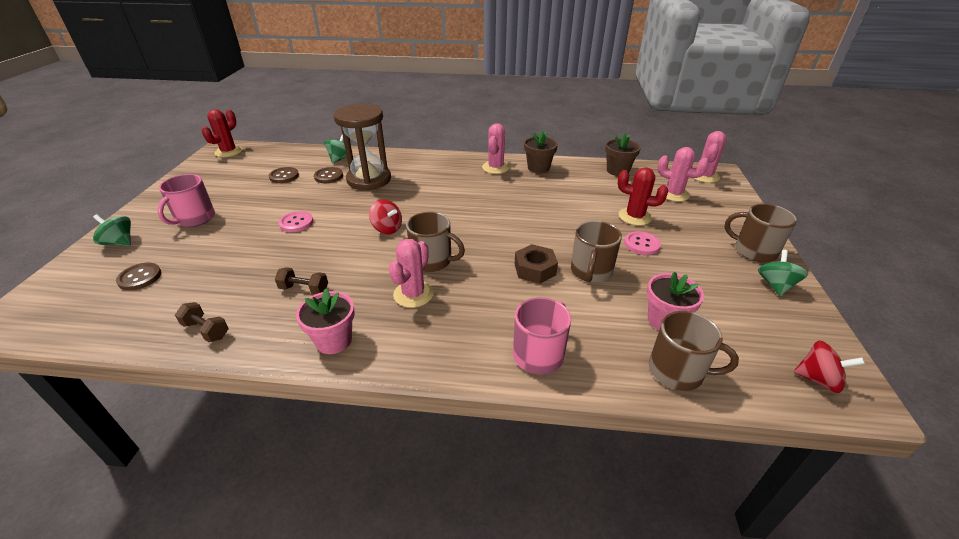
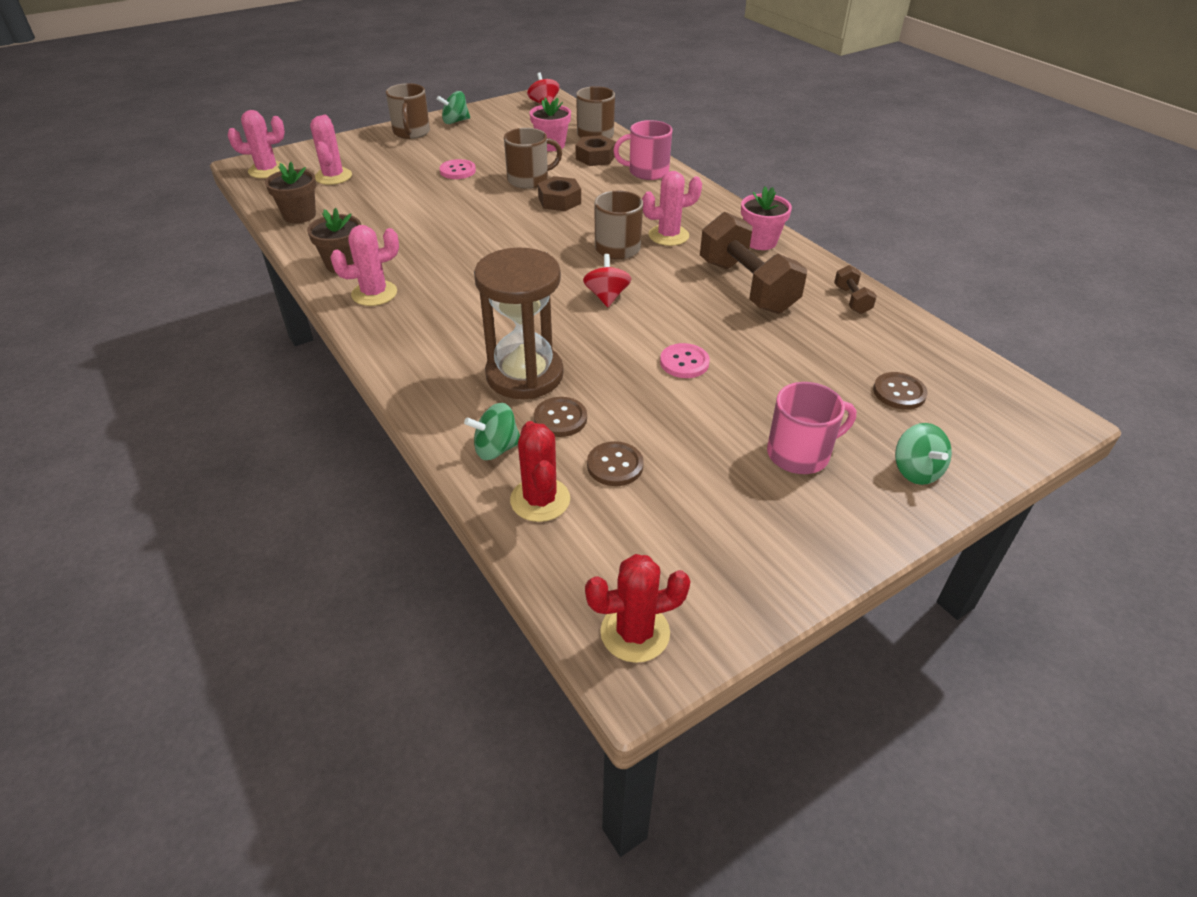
camera: 130 degrees left, 5 degrees up
brown dumbbell [275,267,328,294] -> brown dumbbell [700,212,807,314], size x2.23
red cactus [618,167,668,226] -> red cactus moved to [510,421,570,522]
none -> brown nut [576,135,616,166]

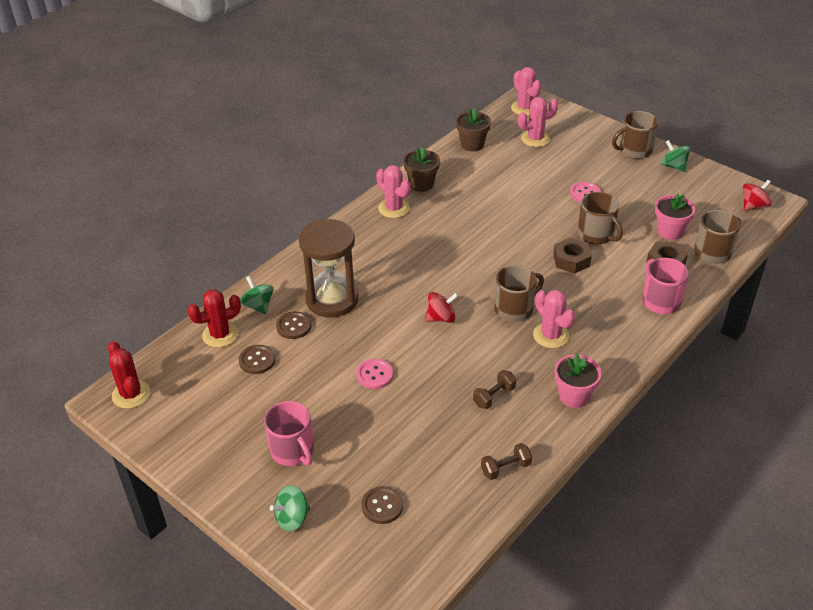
camera: 75 degrees right, 0 degrees up
brown dumbbell [700,212,807,314] -> brown dumbbell [473,370,516,409], size x0.45

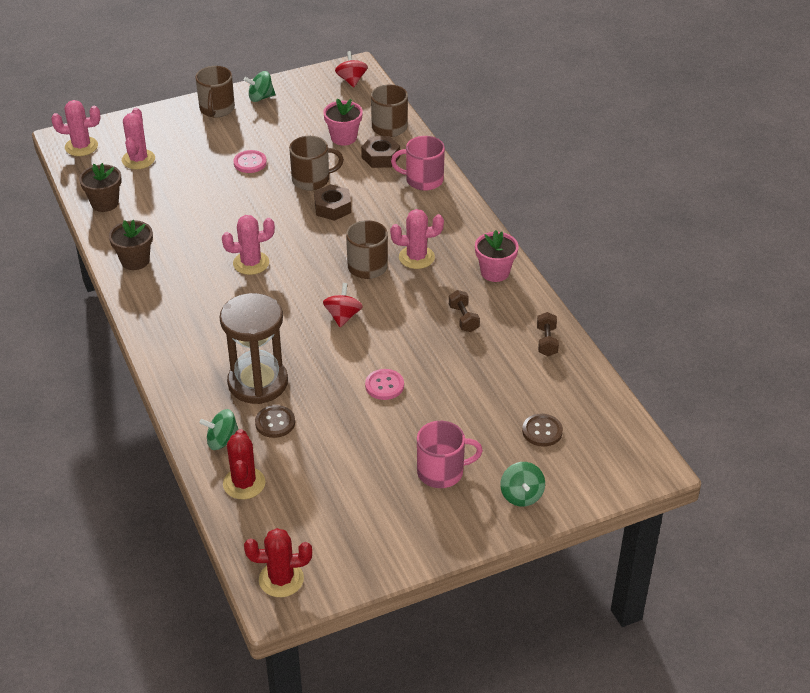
camera: 65 degrees left, 0 degrees up
brown button [239,345,275,374] -> none
pink cactus [376,165,411,218] -> pink cactus moved to [222,215,275,275]

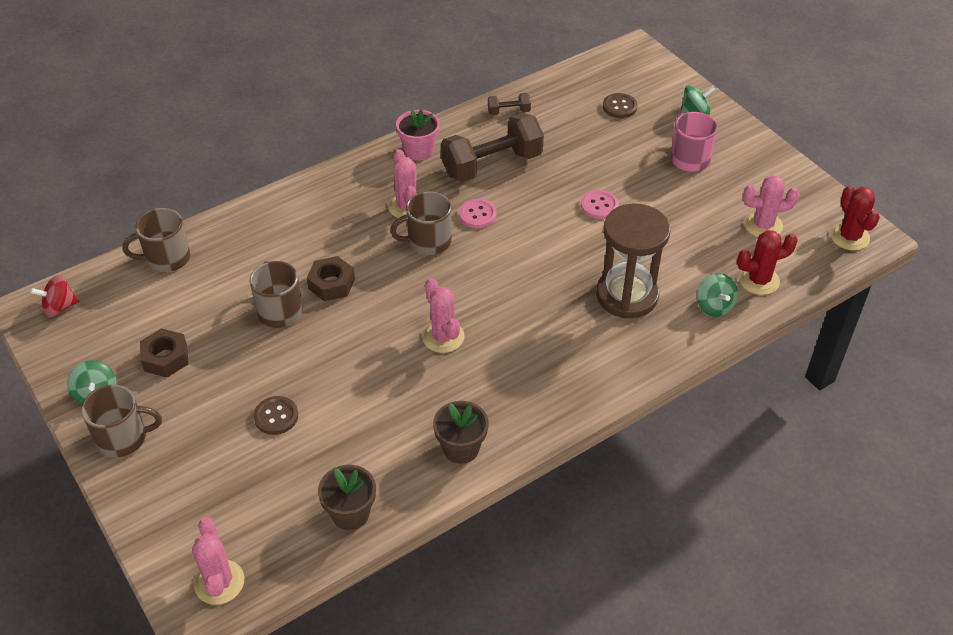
camera: 100 degrees left, 5 degrees up
pink cactus [122,108,155,169] -> pink cactus moved to [743,175,800,237]
pink button [234,150,267,173] -> pink button moved to [459,199,497,228]
brown button [255,405,295,438] -> brown button moved to [254,396,298,435]
pink flower pot [323,98,363,146] -> none
red spinning top [323,283,363,327] -> none
brown nut [361,136,400,168] -> brown nut moved to [140,328,188,378]
pink mug [391,136,445,191] -> none
brown dumbbell [449,290,480,332] -> brown dumbbell [441,113,544,182], size x2.23

